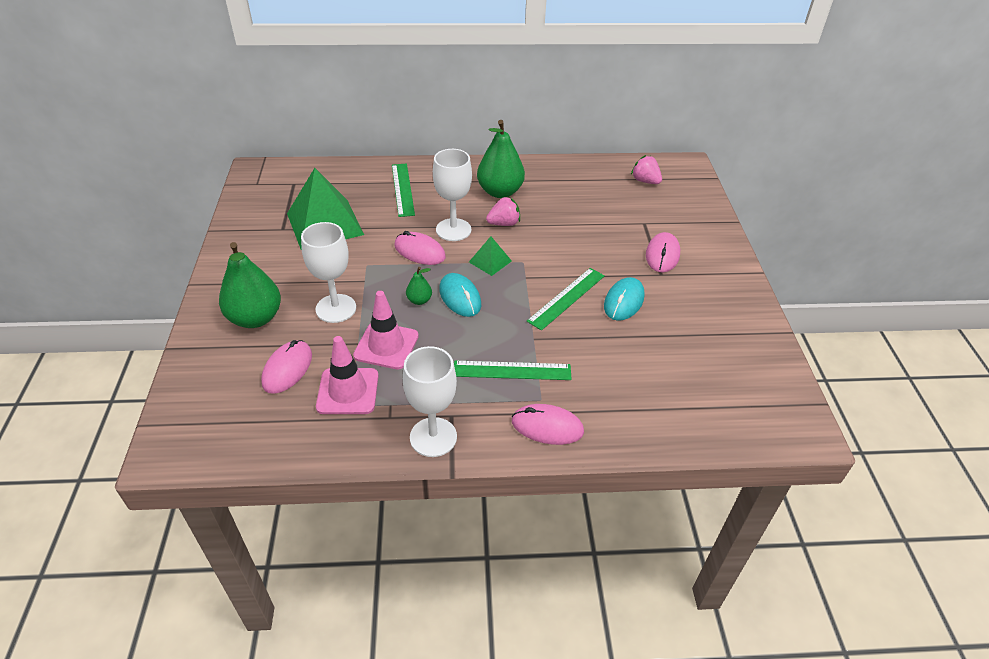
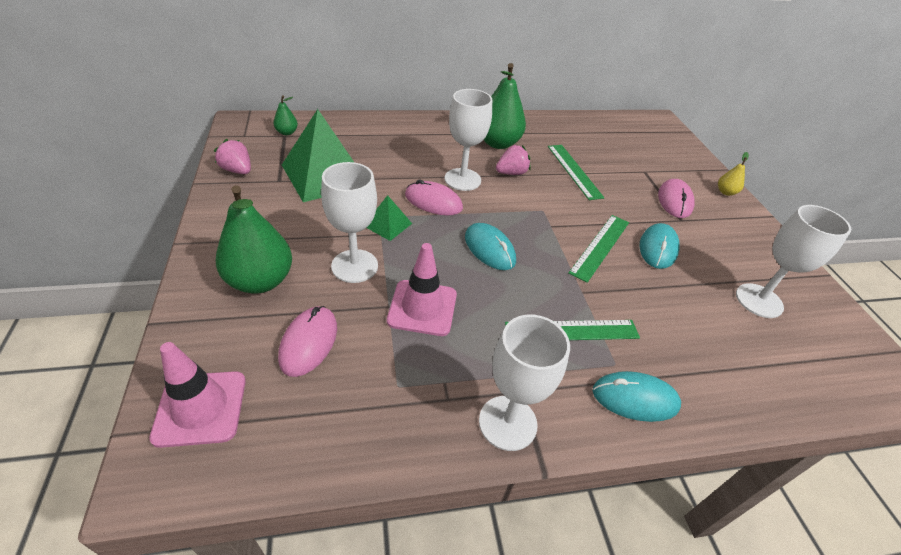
camera: 10 degrees left, 0 degrees up
pink traffic cone [316,336,378,414] -> pink traffic cone moved to [149,342,246,448]
green ruler [392,164,415,217] -> green ruler moved to [548,145,604,200]
green pear [406,267,432,305] -> green pear moved to [273,95,298,135]
green pyramid [469,236,512,276] -> green pyramid moved to [367,195,412,241]
pink mouse [512,404,584,445] -> turquoise mouse [593,371,681,422]
pink strawberry [631,155,662,184] -> pink strawberry moved to [214,139,251,174]
none -> yellow pear [718,152,749,196]
none -> white goblet [736,205,851,318]

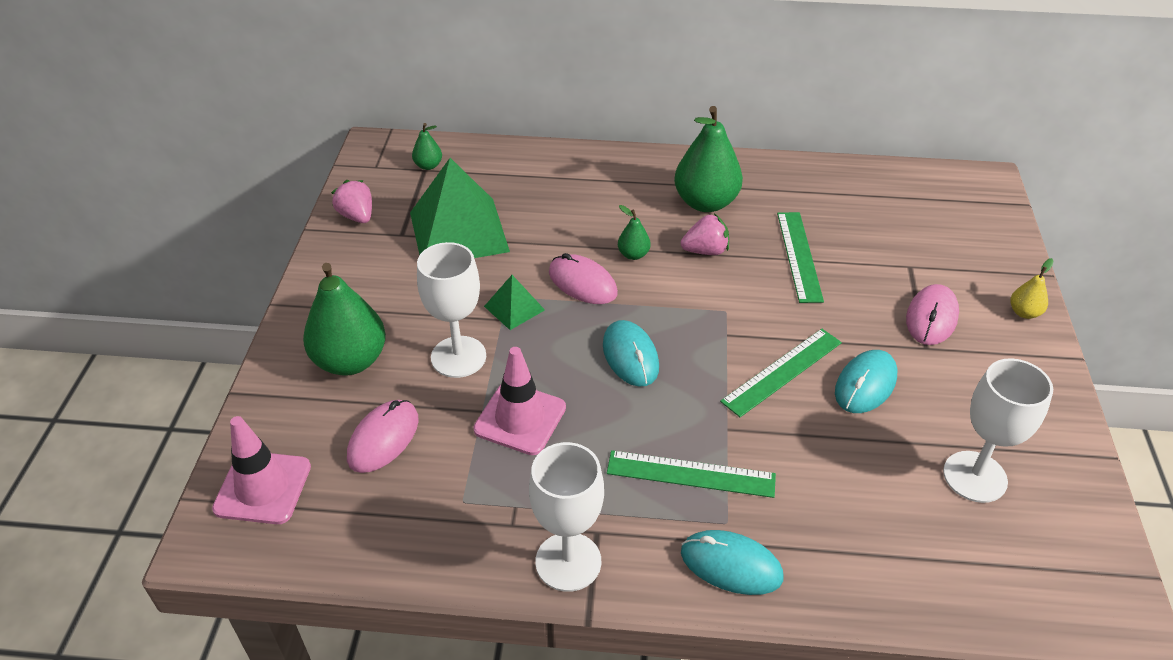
camera: 20 degrees right, 0 degrees up
white goblet [445,89,492,191] -> green pear [618,205,651,260]

